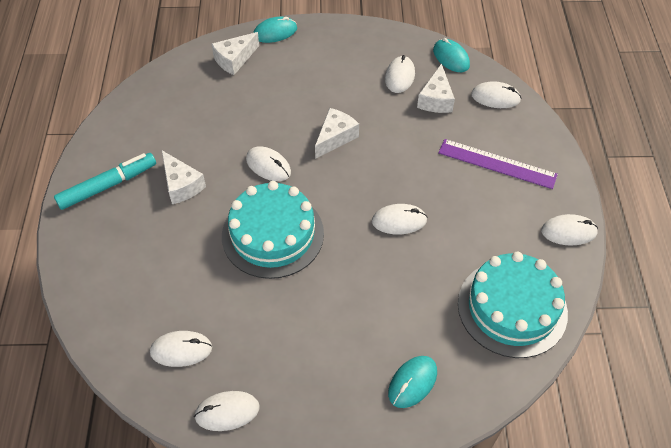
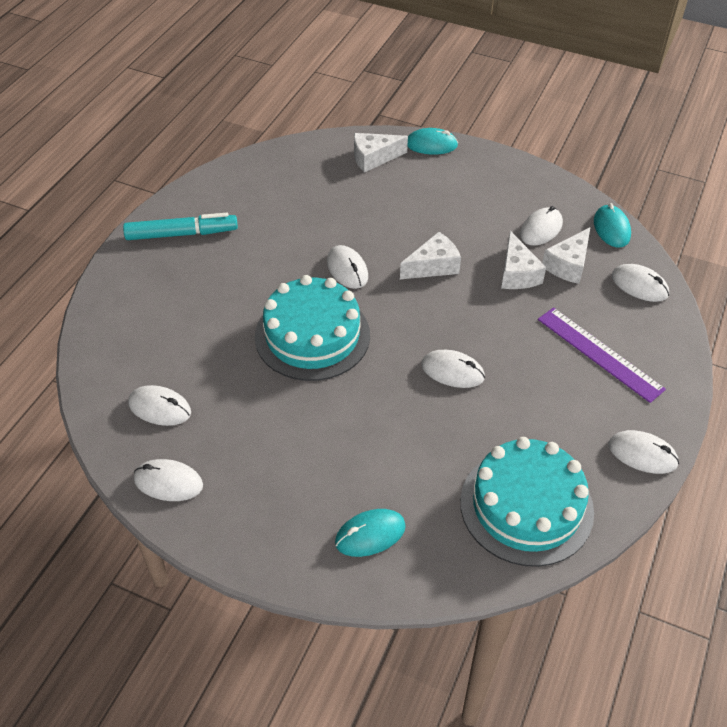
camera: 25 degrees right, 5 degrees down
white cheese [162,151,206,204] -> white cheese moved to [501,231,546,289]

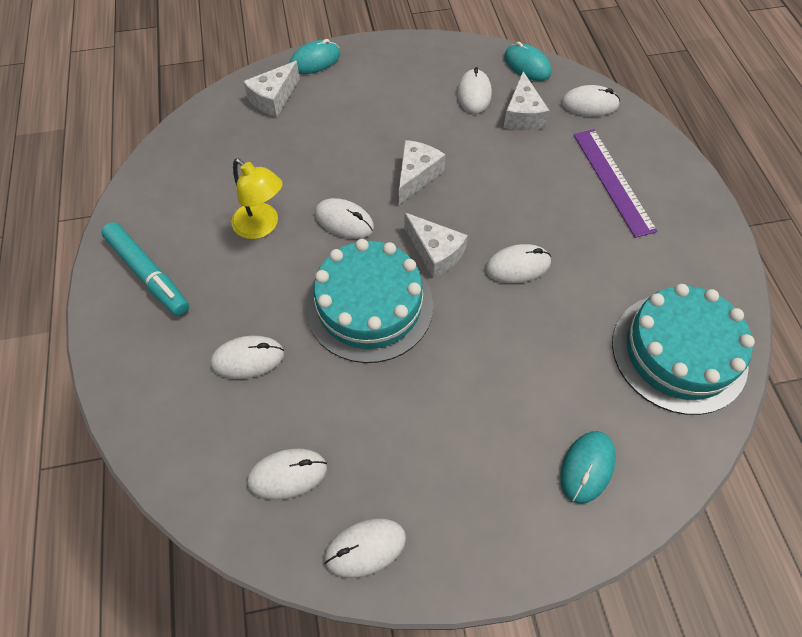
camera: 35 degrees left, 10 degrees up
turquoise marker [123,213,238,240] -> turquoise marker turned 90 degrees clockwise [101,222,189,316]
white cheese [501,231,546,289] -> white cheese moved to [404,212,468,278]
purple ruler [538,307,666,403] -> purple ruler turned 60 degrees clockwise [574,129,657,238]
white mouse [609,430,679,474] -> white mouse moved to [210,336,284,379]
none -> yellow lamp [231,158,283,239]

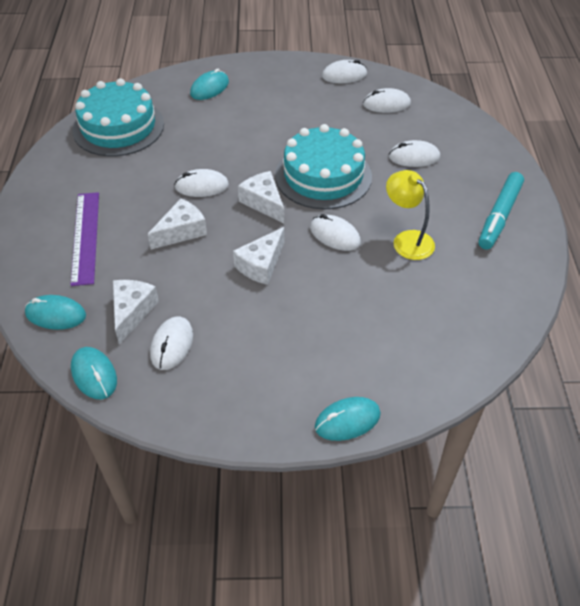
camera: 170 degrees left, 10 degrees down
turquoise marker [101,222,189,316] -> turquoise marker turned 120 degrees counterclockwise [479,172,524,250]
white cheese [243,61,300,117] -> white cheese moved to [148,198,207,249]
white mouse [561,85,620,116] -> turquoise mouse [25,295,86,330]

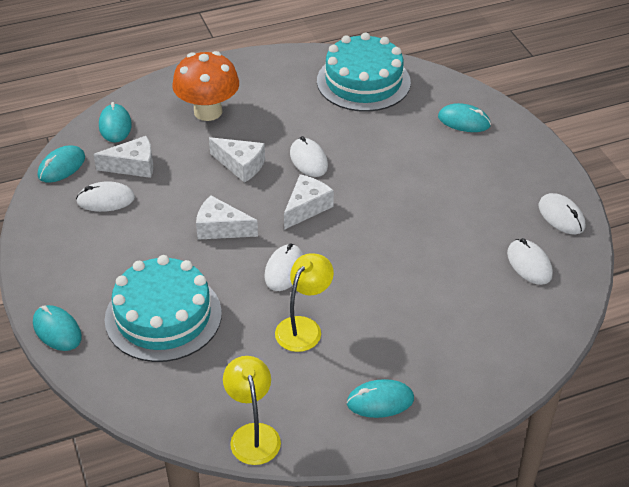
camera: 70 degrees right, 5 degrees down
purple ruler [70,192,99,286] -> orange mushroom [172,51,239,121]
turquoise cake [275,124,372,209] -> turquoise cake moved to [105,255,222,362]
white mouse [388,140,440,167] -> none
turquoise marker [479,172,524,250] -> turquoise mouse [347,379,414,418]
none -> yellow lamp [223,356,281,465]

